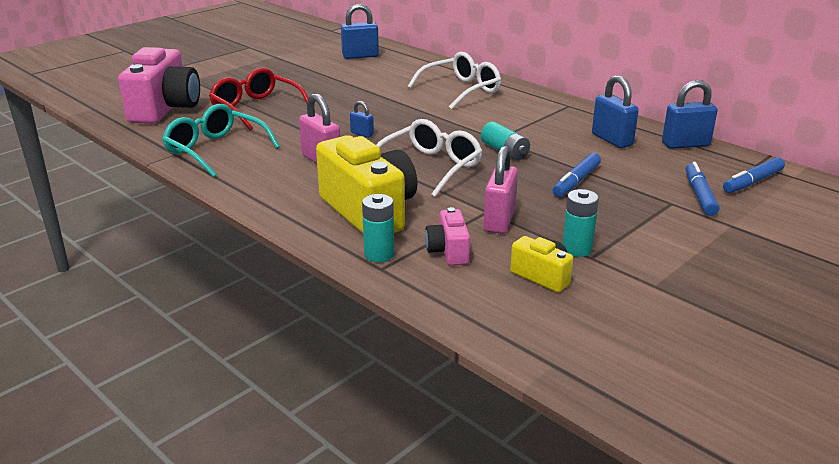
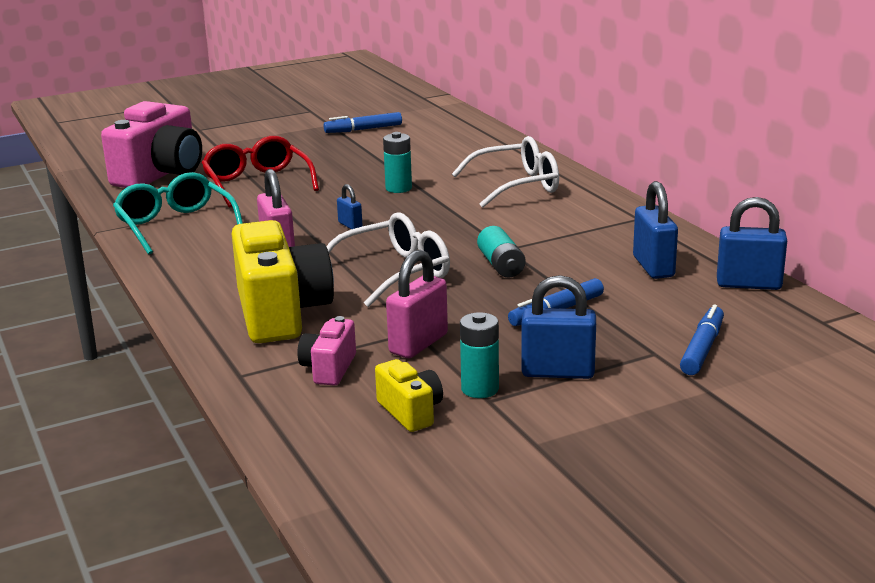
camera: 20 degrees right, 5 degrees down
blue padlock [341,4,379,59] -> blue padlock moved to [521,275,596,379]
turquoise battery [362,194,394,262] -> turquoise battery moved to [383,132,412,193]
blue marker [723,157,785,193] -> blue marker moved to [323,112,402,133]

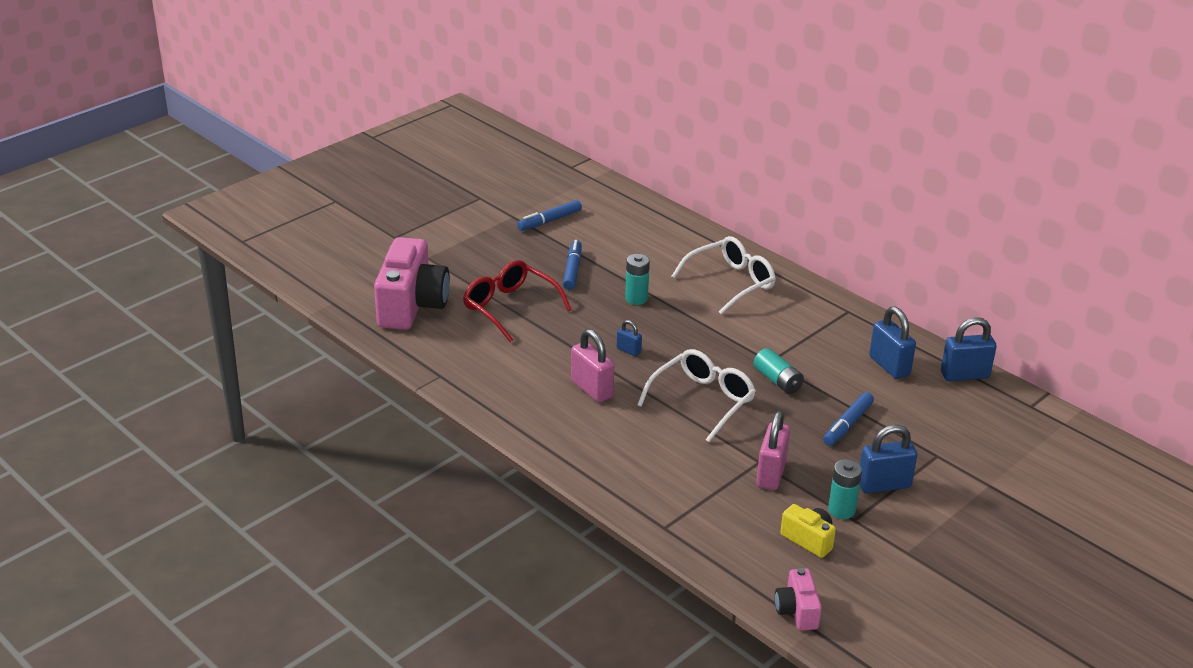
camera: 20 degrees left, 10 degrees up
turquoise glasses [113,172,243,254] -> none
yellow camera [232,220,334,343] -> none
pink camera [297,316,356,386] -> pink camera moved to [775,568,822,630]
blue marker [680,304,724,375] -> blue marker moved to [563,240,582,290]

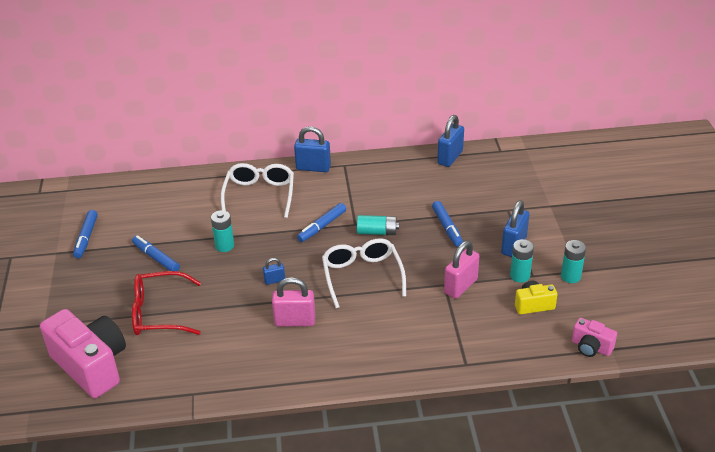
camera: 50 degrees left, 5 degrees up
pink padlock [756,411,790,490] -> pink padlock turned 75 degrees clockwise [444,241,479,299]
blue padlock [869,307,916,379] -> blue padlock moved to [294,126,331,172]
none -> blue marker [297,203,346,242]
none -> turquoise battery [561,240,586,283]

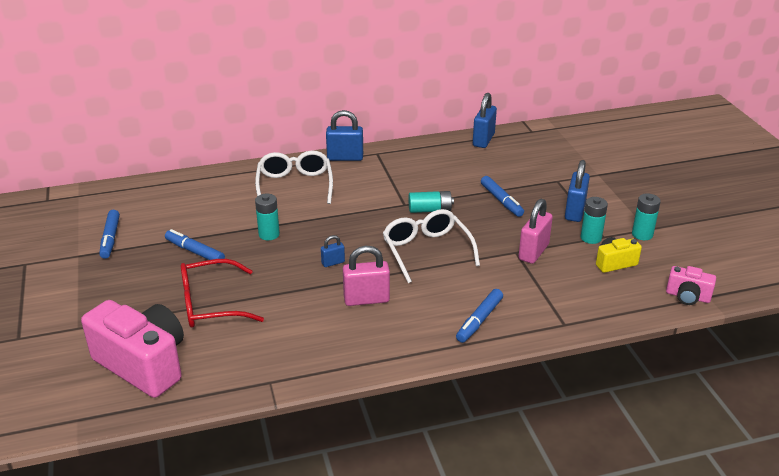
camera: 10 degrees left, 5 degrees down
blue marker [297,203,346,242] -> blue marker moved to [456,289,503,343]

